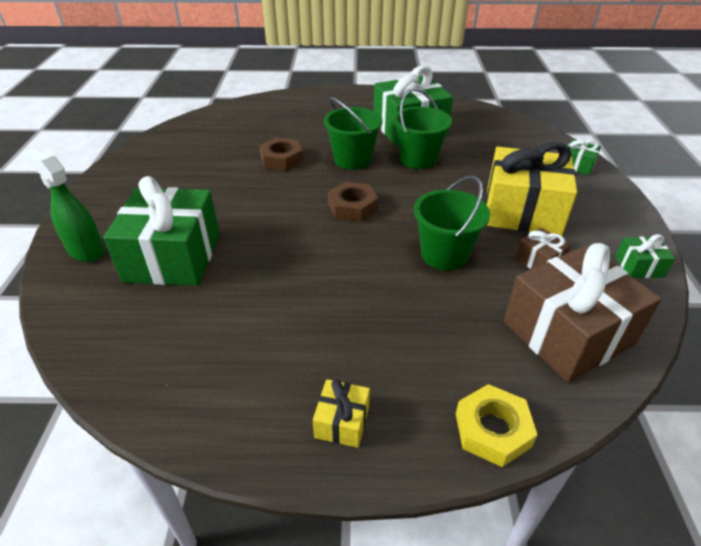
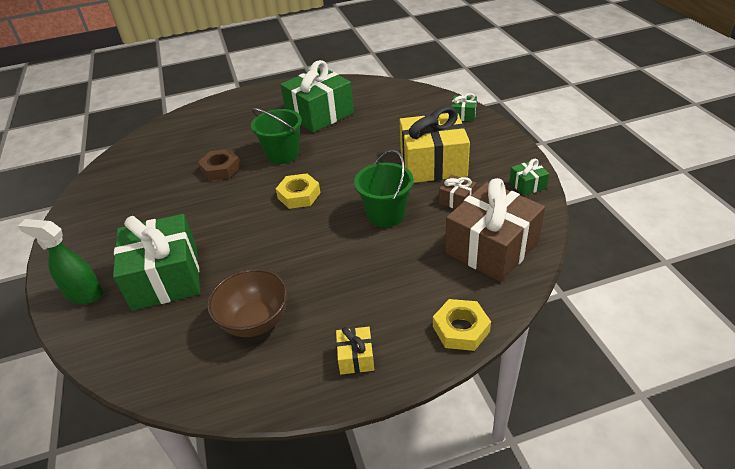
camera: 15 degrees left, 0 degrees up
brown nut [328,182,378,222] -> yellow nut [276,173,320,209]
green bucket [393,88,452,169] -> none
none -> brown bowl [207,269,288,337]

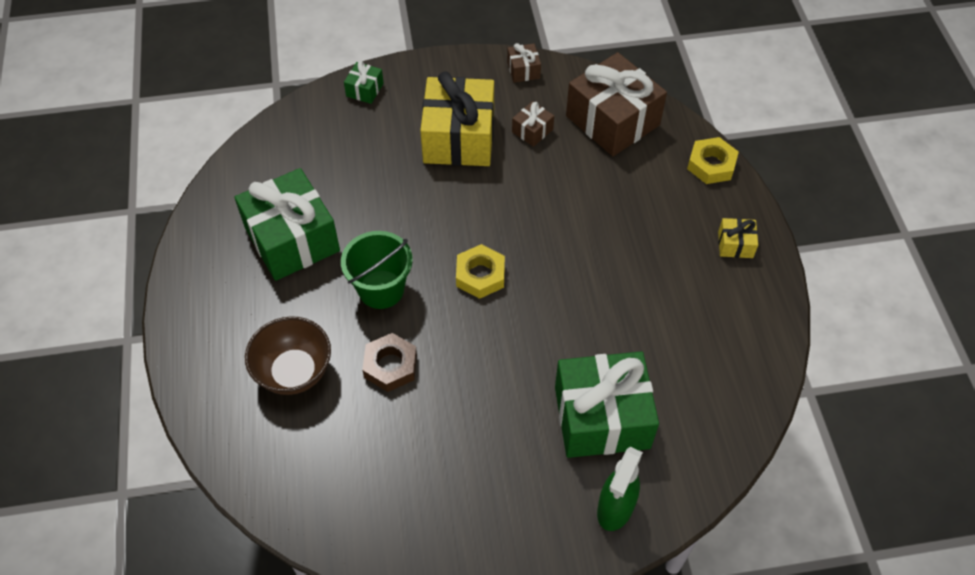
camera: 85 degrees left, 15 degrees up
brown bowl [207,269,288,337] -> brown bowl moved to [245,316,331,395]
green bucket [354,150,414,227] -> none
green gift [509,159,549,196] -> brown gift [507,43,541,83]

